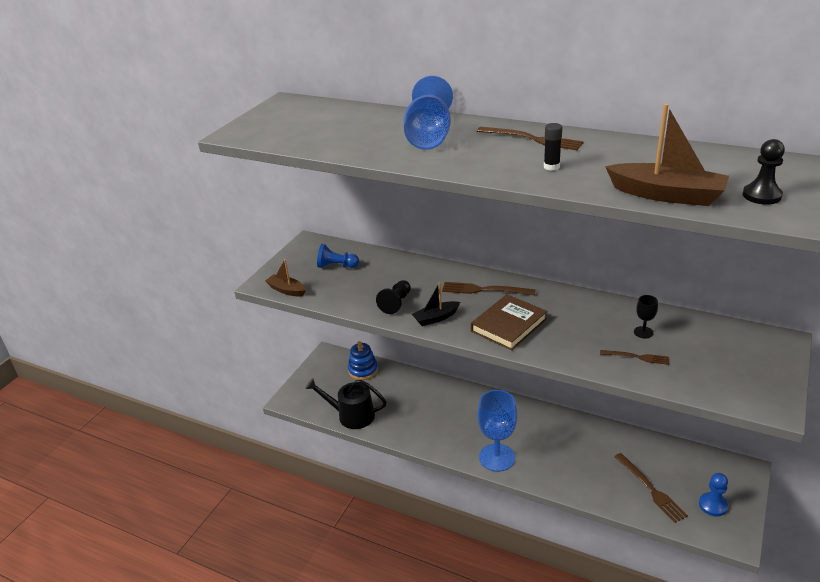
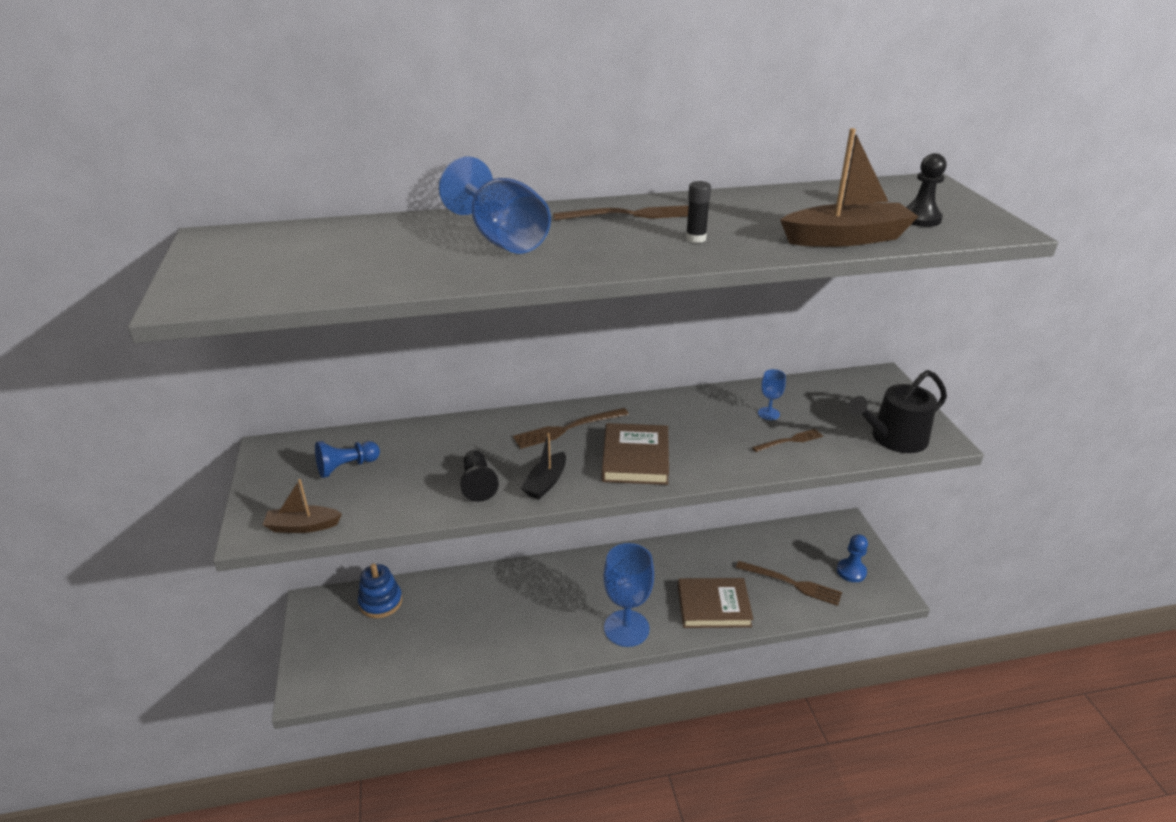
camera: 40 degrees left, 0 degrees up
black watering can [305,378,386,429] -> black watering can moved to [848,370,947,453]
black goblet [634,295,658,338] -> blue goblet [758,369,786,420]
none -> brown book [678,578,753,628]

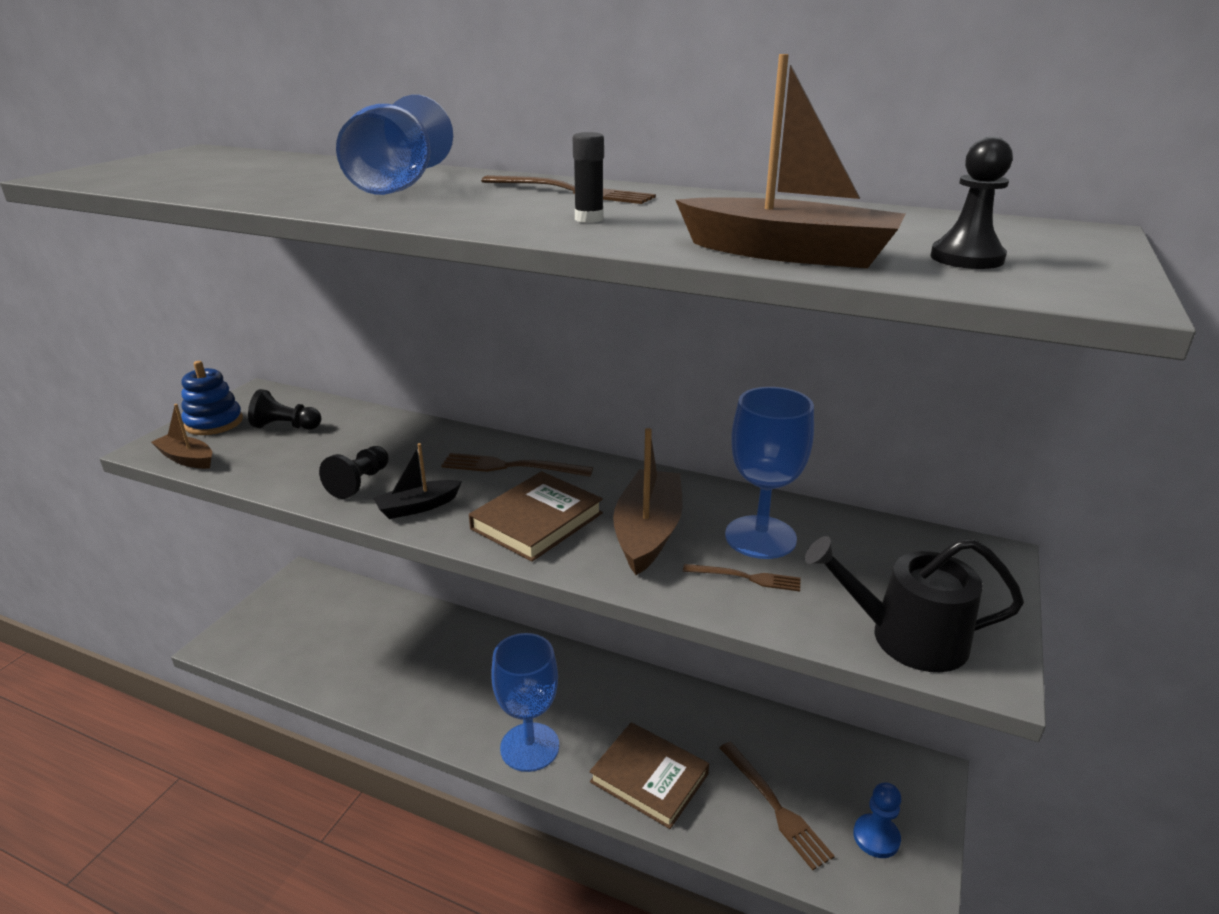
camera: 35 degrees right, 5 degrees down
blue pawn [315,441,380,478] -> black pawn [248,389,321,430]
blue stacking toy [358,564,402,618] -> blue stacking toy moved to [181,361,243,435]
blue goblet [758,369,786,420] -> blue goblet [725,387,814,559], size x2.21
none -> brown boat [613,428,683,575]

